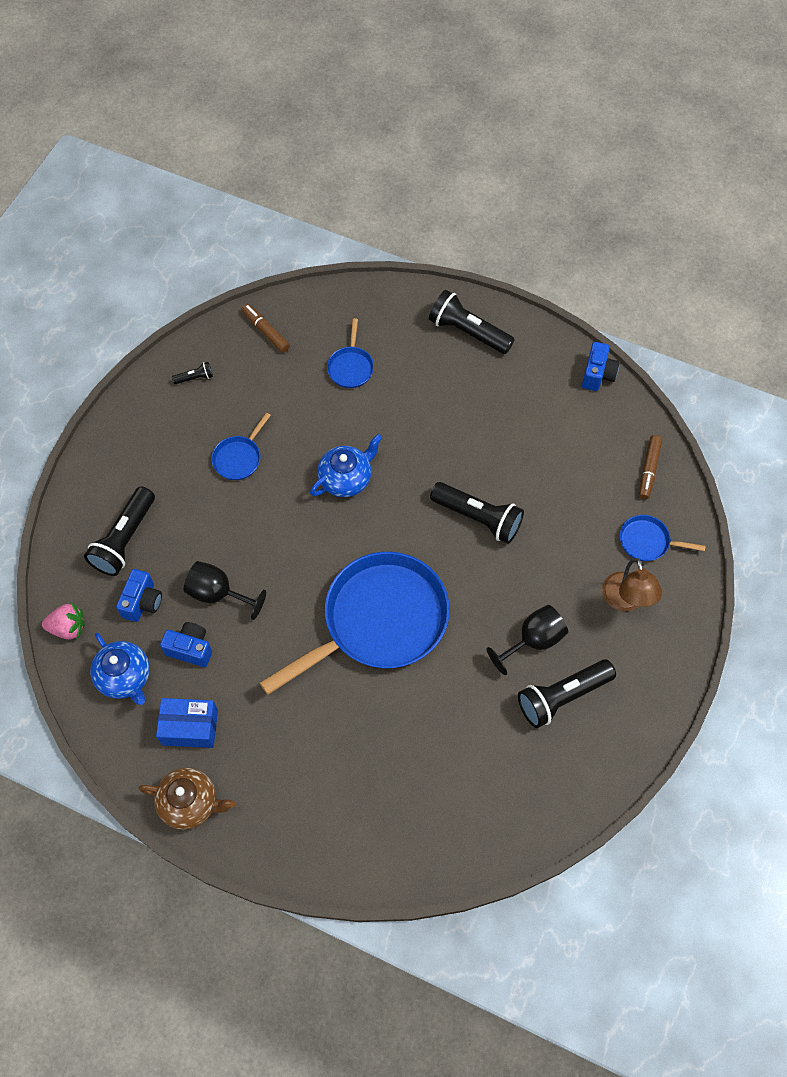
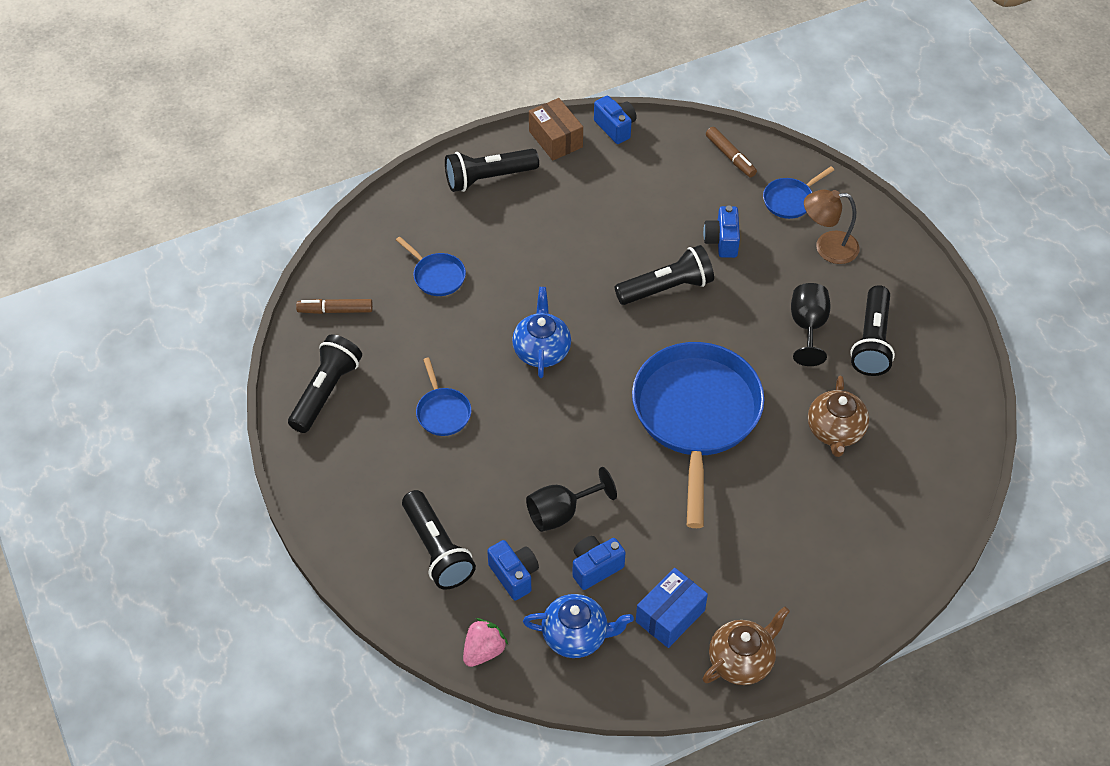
camera: 50 degrees left, 10 degrees down
black flashlight [172,362,213,384] -> black flashlight [288,335,362,433], size x2.21
brown lamp [602,558,662,611] -> brown lamp turned 150 degrees clockwise [804,189,860,264]
none -> brown box [529,98,583,160]
none -> blue camera [703,206,740,258]
none -> brown teapot [808,376,869,457]

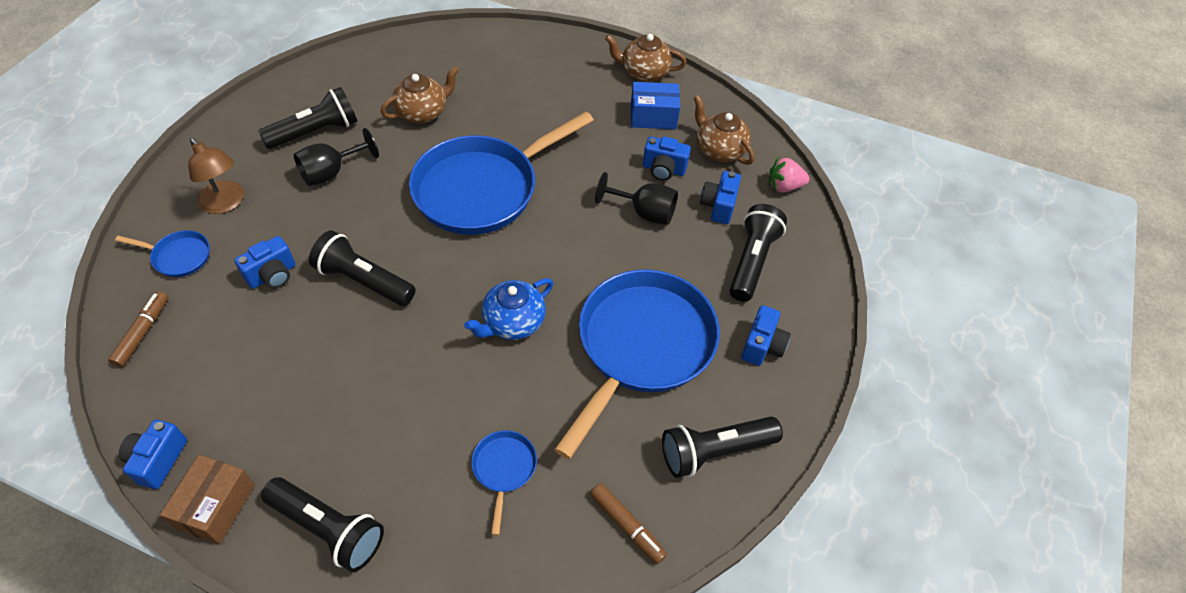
camera: 135 degrees left, 0 degrees up
blue pan [416,358,471,436] -> blue pan [554,269,720,459], size x2.38
blue teapot [523,594,634,658] -> brown teapot [694,95,754,165]
none -> blue camera [741,305,791,366]

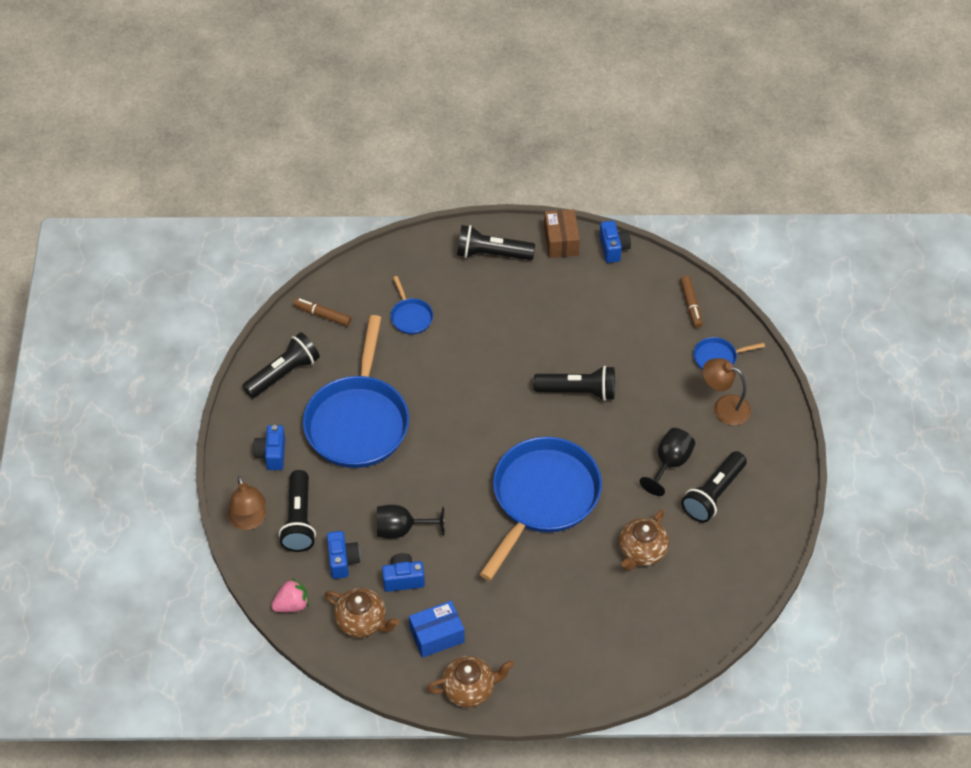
camera: 160 degrees right, 0 degrees up
blue camera [234,236,295,289] -> none
blue teapot [464,278,553,340] -> none
none -> brown lamp [228,476,266,530]

